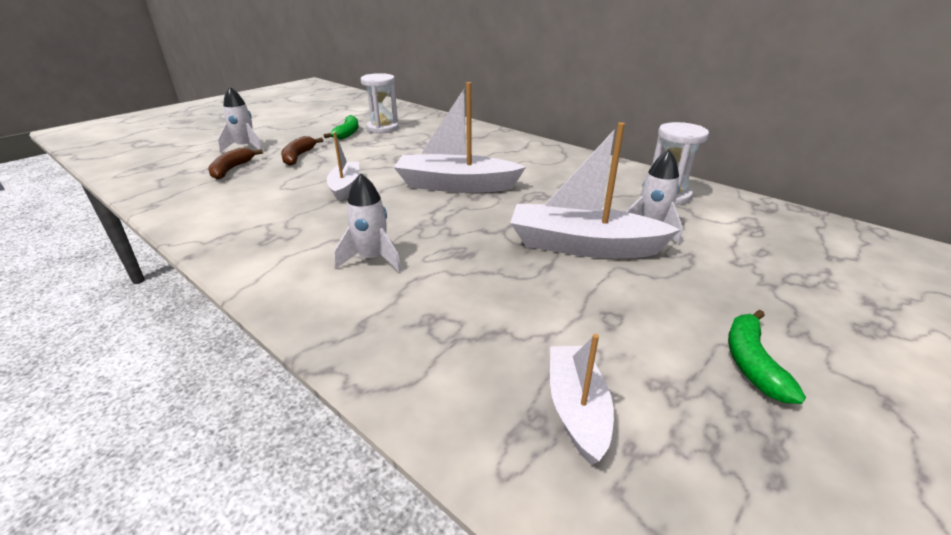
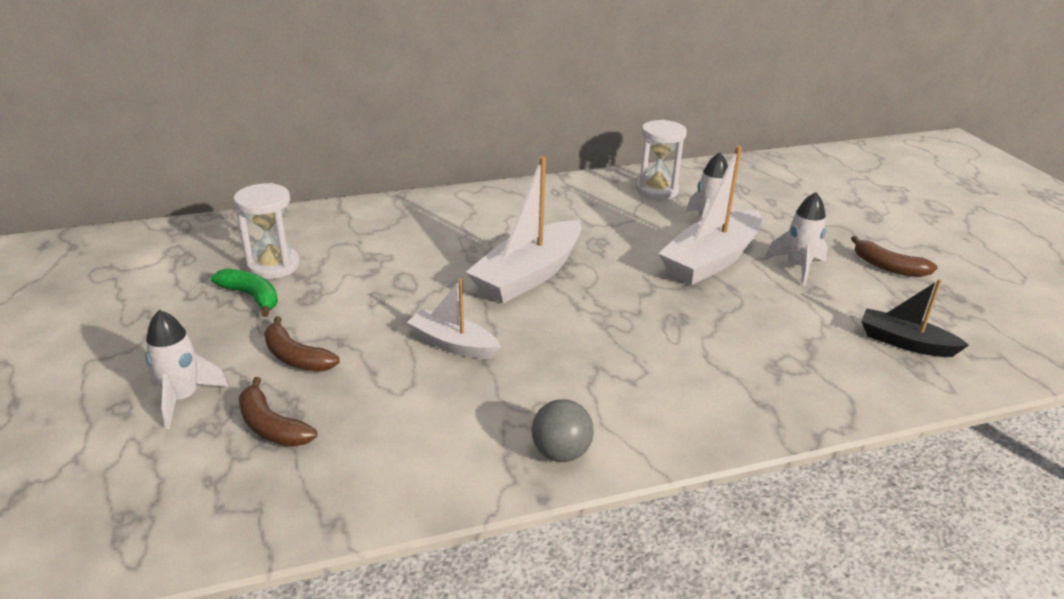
camera: 60 degrees left, 0 degrees up
white rocket [334,173,402,272] -> white rocket moved to [766,192,828,286]
white boat [550,334,614,465] -> black boat [861,279,969,357]
green banana [728,310,806,404] -> brown banana [851,236,938,277]
none -> grey ball [532,399,594,462]

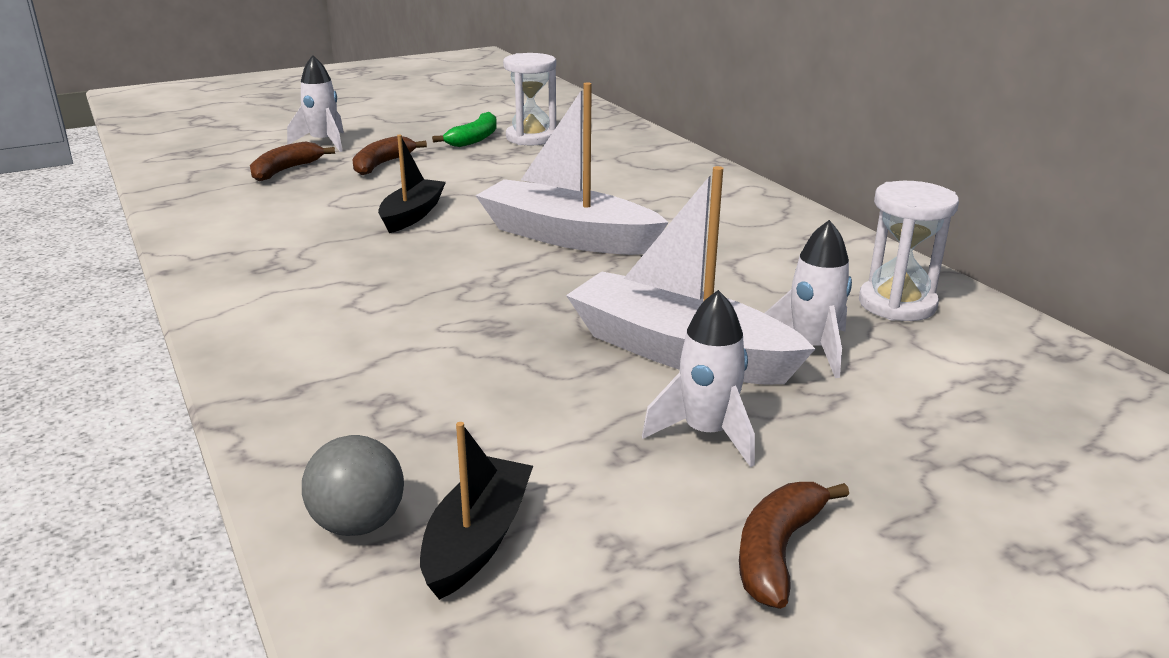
camera: 80 degrees right, 5 degrees down
white boat [407,279,501,359] -> black boat [378,135,446,233]
grey ball [532,399,594,462] -> grey ball moved to [302,435,404,536]

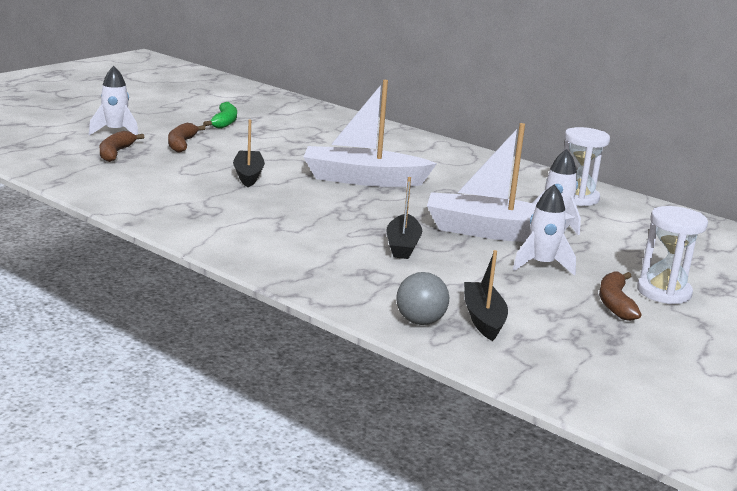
camera: 25 degrees left, 5 degrees down
white hourglass [503,53,556,145] -> white hourglass moved to [637,206,708,304]
none -> black boat [387,177,422,259]

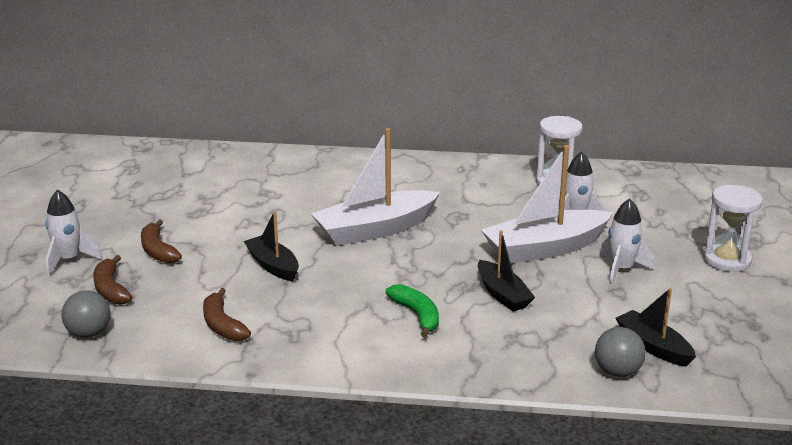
camera: 30 degrees left, 5 degrees up
green banana [203,102,237,129] -> green banana moved to [385,284,439,338]
brown banana [599,271,641,321] -> brown banana moved to [203,288,251,341]
none -> grey ball [61,290,110,338]

